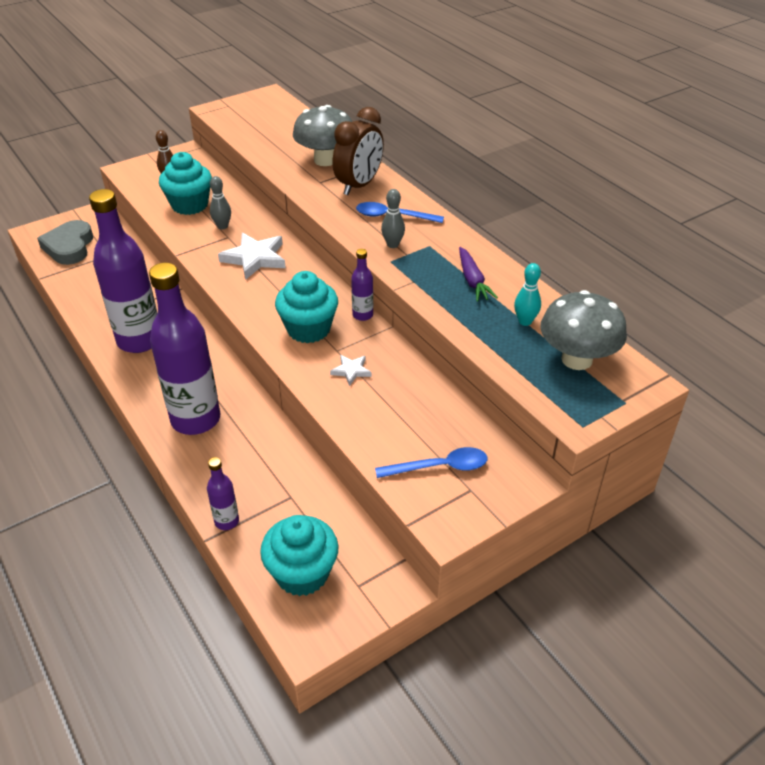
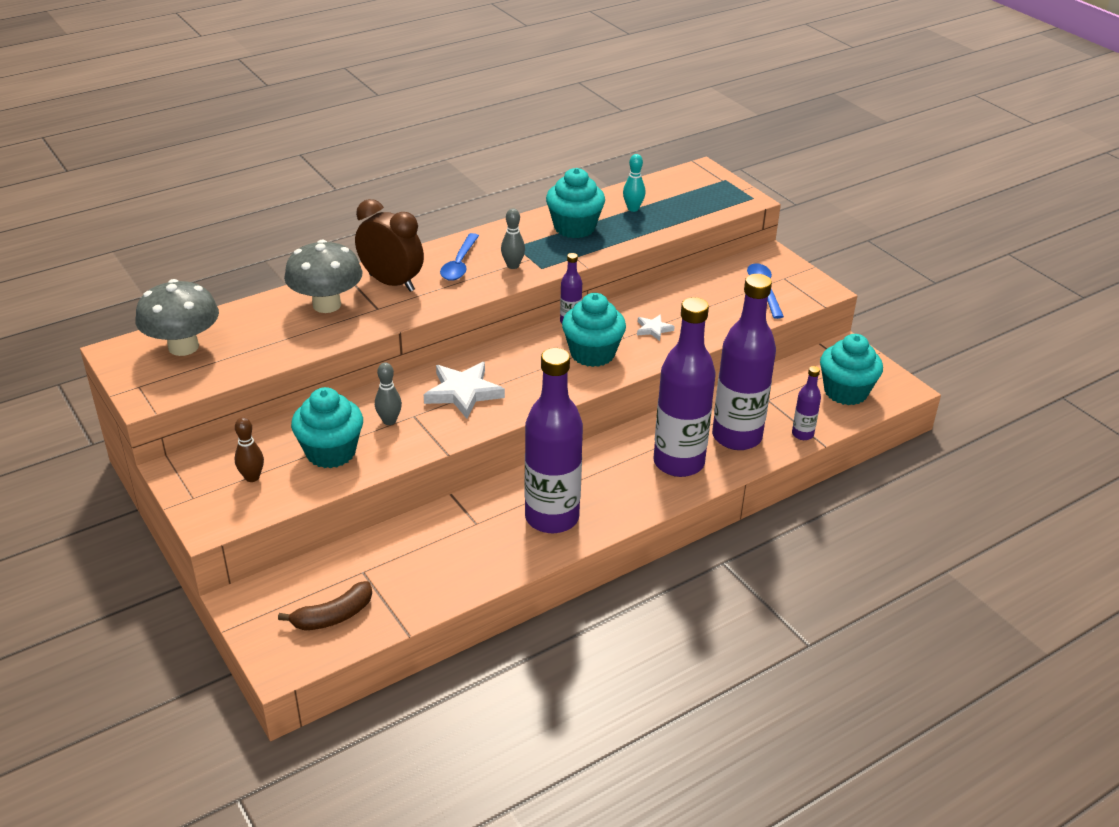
camera: 90 degrees left, 5 degrees down
grey heart [37,220,93,265] -> brown banana [278,581,372,630]
purple carrot [459,247,498,302] -> turquoise cupcake [546,168,605,238]
grey mushroom [540,290,627,370] -> grey mushroom moved to [135,279,219,356]
none -> purple bottle [712,274,776,450]

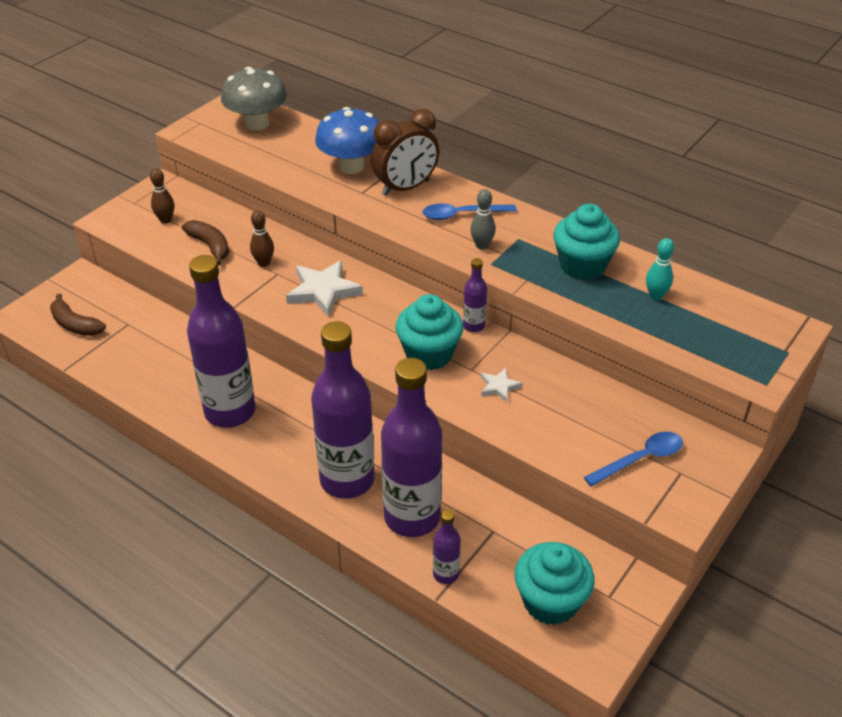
camera: 70 degrees right, 5 degrees up
grey mushroom [284,240,362,313] -> blue mushroom [315,107,379,174]
turquoise cupcake [291,387,363,468] -> brown banana [182,220,229,265]
brown clock [355,199,424,292] -> brown clock turned 45 degrees clockwise [371,109,439,196]
grey bowling pin [375,362,402,425] -> brown bowling pin [250,210,274,267]

